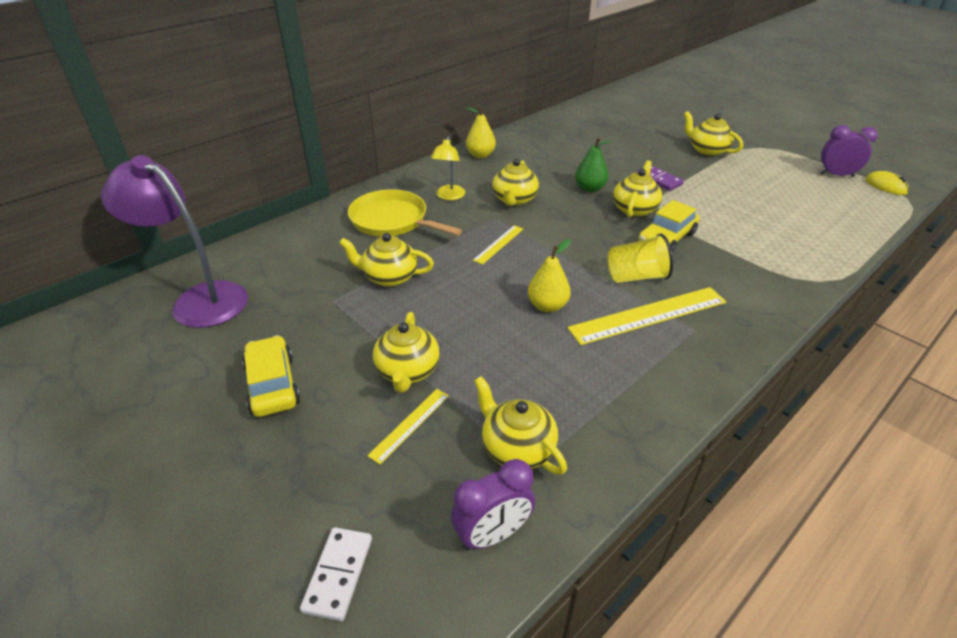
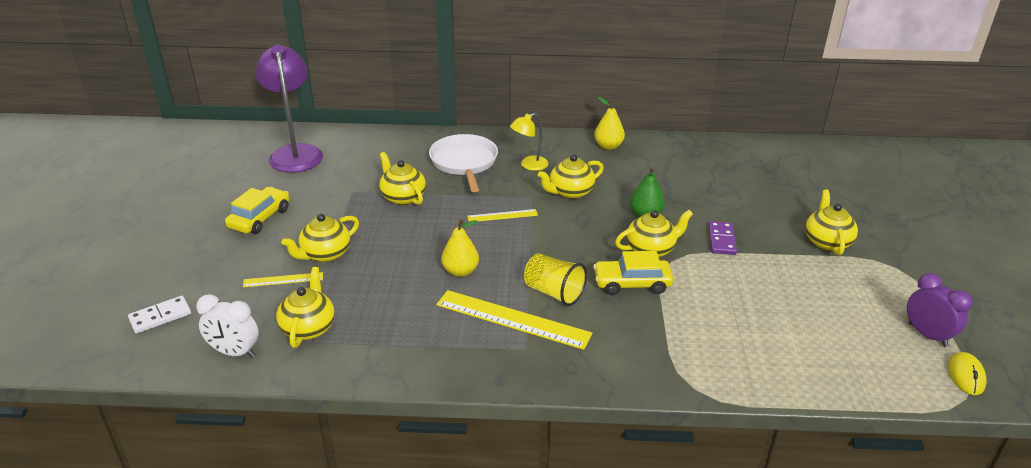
camera: 45 degrees right, 5 degrees down
yellow pan [348,189,462,237] -> white pan [429,134,498,192]
purple clock [451,459,535,550] -> white clock [196,294,259,358]

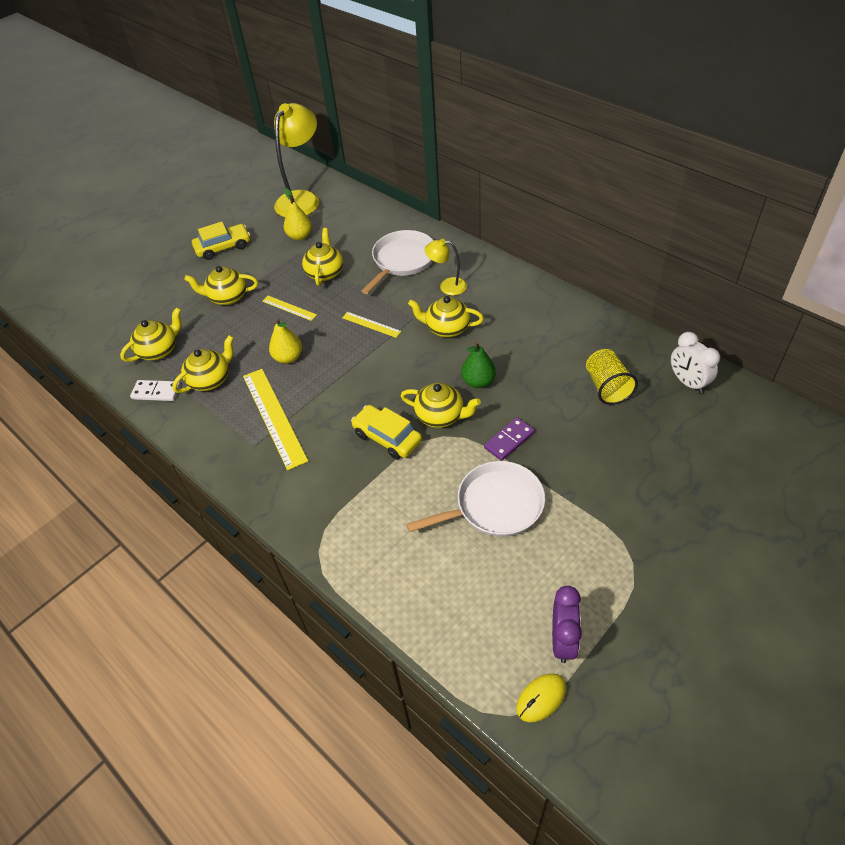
camera: 45 degrees right, 15 degrees up
white domino [128,296,191,334] -> white domino moved to [130,380,181,401]
white clock [196,294,259,358] -> white clock moved to [671,332,720,394]
yellow ruler [243,272,323,287] -> yellow ruler moved to [262,296,317,321]
purple lamp [255,45,323,173] -> yellow lamp [274,103,319,217]
yellow cup [524,254,587,306] -> yellow cup moved to [586,349,638,405]
yellow pear [594,97,625,150] -> yellow pear moved to [284,188,312,240]
yellow teapot [805,190,858,255] -> yellow teapot moved to [172,335,234,393]
none -> white pan [406,461,545,537]

